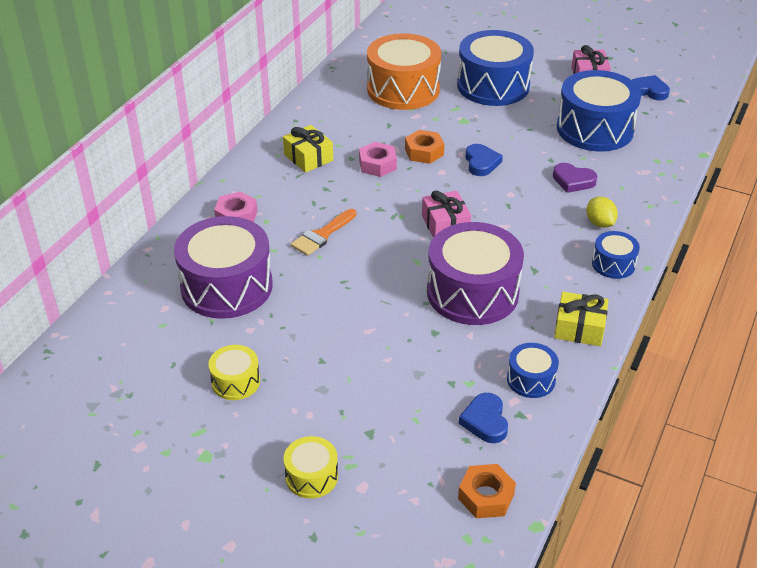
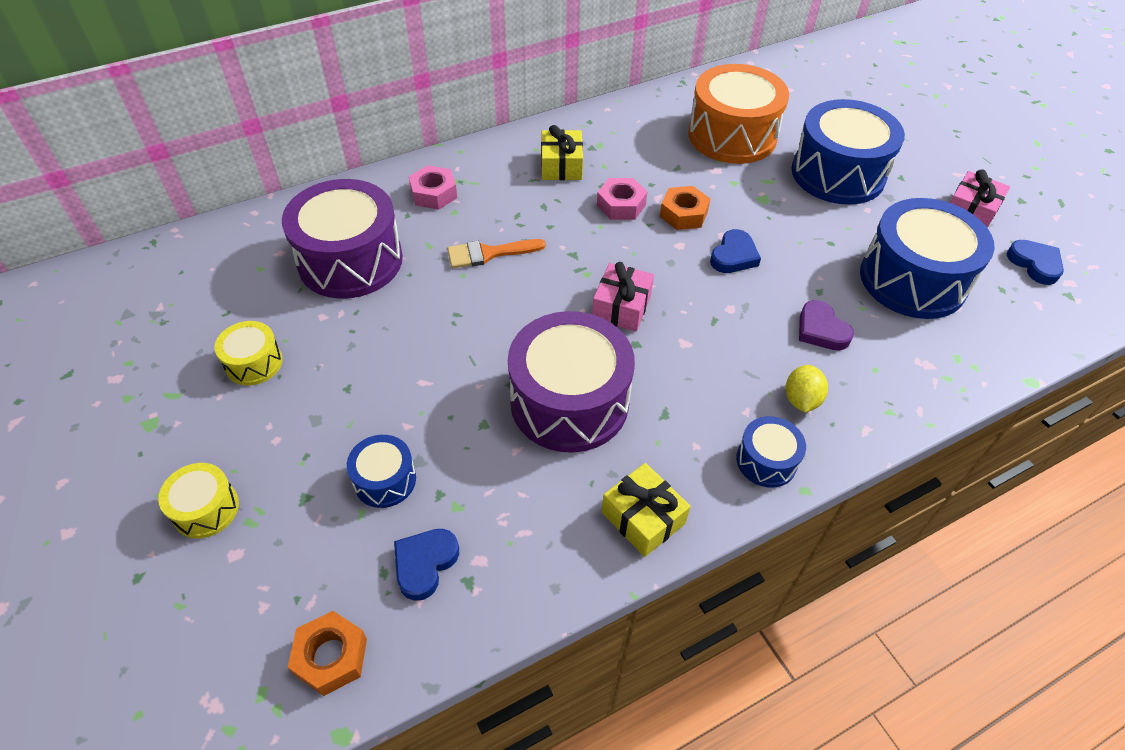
camera: 35 degrees right, 10 degrees up
blue drum [507,343,559,398] -> blue drum moved to [347,435,416,508]

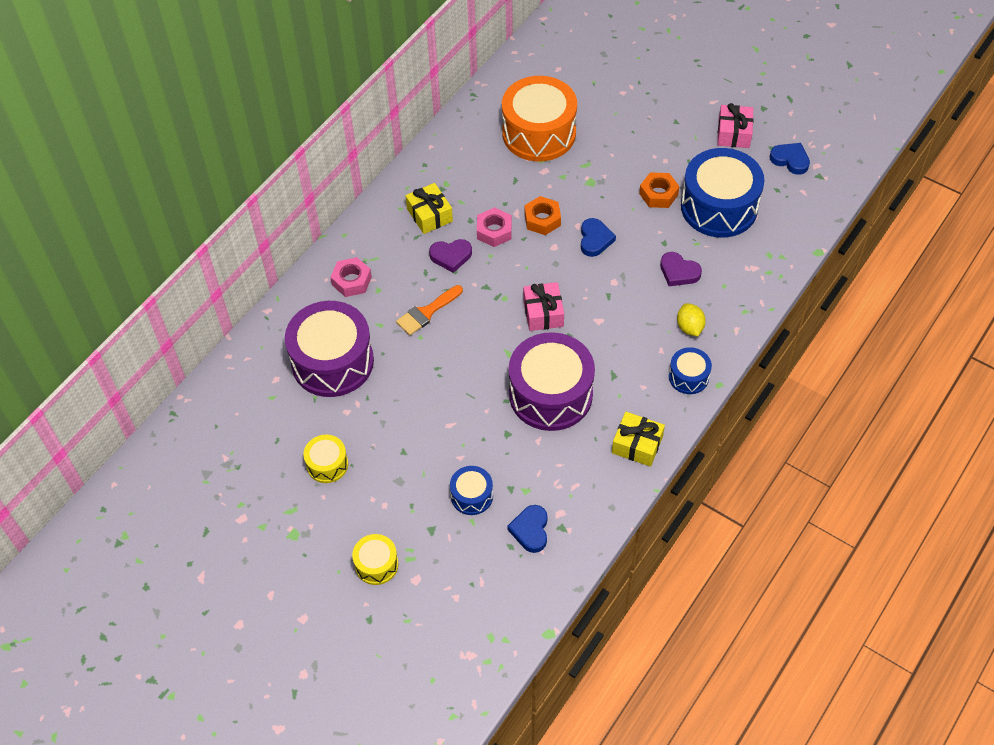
camera: 25 degrees left, 5 degrees up
orange nut [288,611,367,696] -> orange nut moved to [639,172,680,208]
blue drum [791,99,905,205] -> none
none -> purple heart [429,239,472,273]

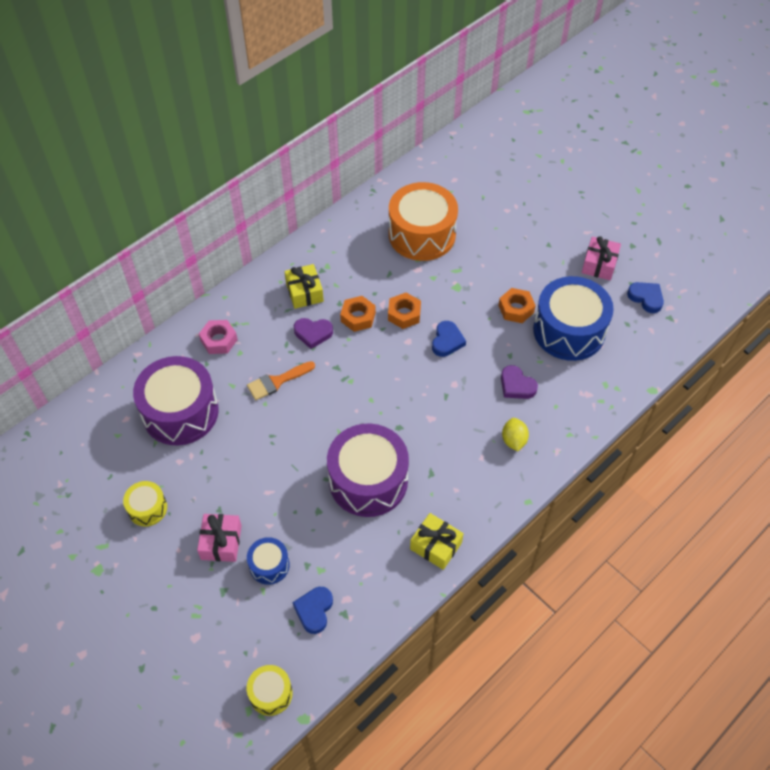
camera: 10 degrees right, 0 degrees up
yellow drum [352,534,398,585] -> yellow drum moved to [247,665,293,716]
pink nut [477,207,512,247] -> orange nut [340,296,376,332]
pink gift [523,282,564,331] -> pink gift moved to [197,514,242,562]
blue drum [669,347,712,394] -> none

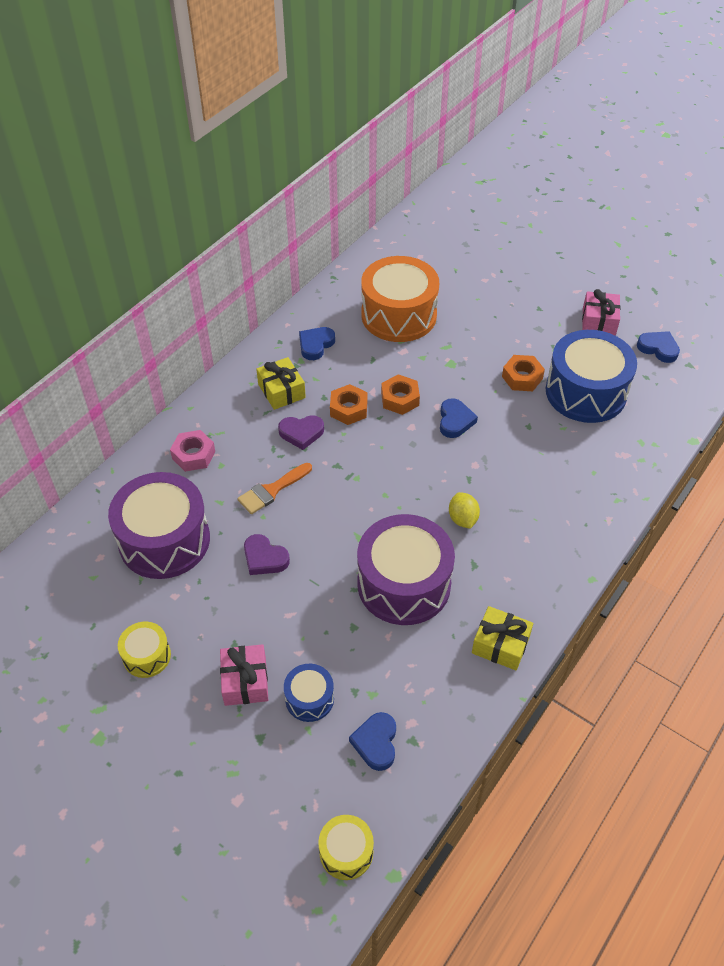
camera: 10 degrees left, 5 degrees down
purple heart [501,365,538,399] -> purple heart moved to [244,534,290,575]
yellow lemon [502,418,529,452] -> yellow lemon moved to [449,492,480,529]
none -> blue heart [299,327,335,360]

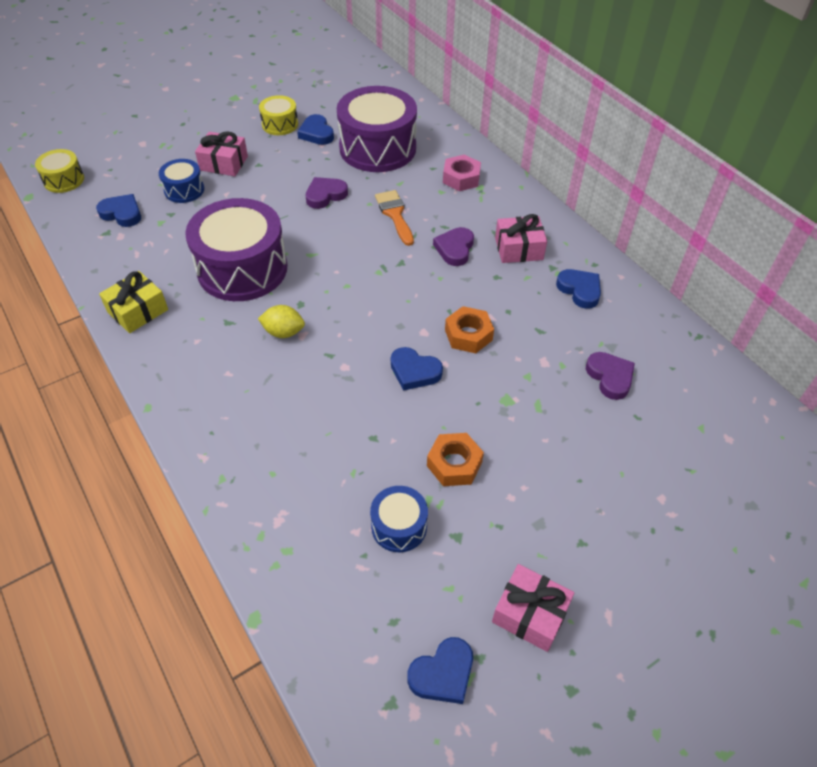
camera: 110 degrees right, 0 degrees up
yellow gift [256,357,306,410] -> pink gift [495,214,547,263]
orange nut [330,384,368,425] -> none
orange drum [361,256,439,342] -> purple heart [586,352,635,400]
blue drum [546,330,637,423] -> blue drum [370,486,428,552], size x0.48
none -> blue heart [297,114,334,145]

